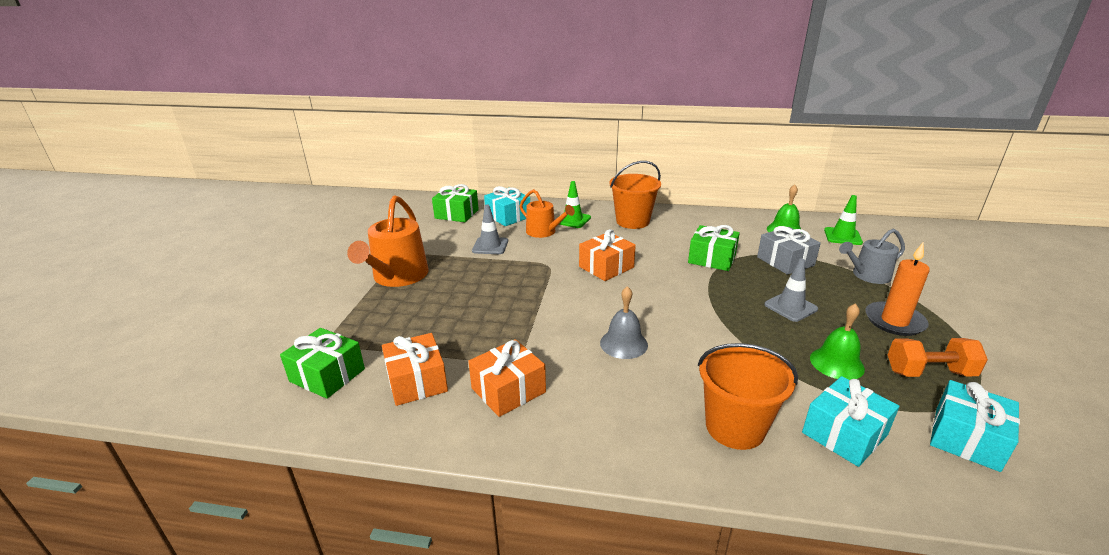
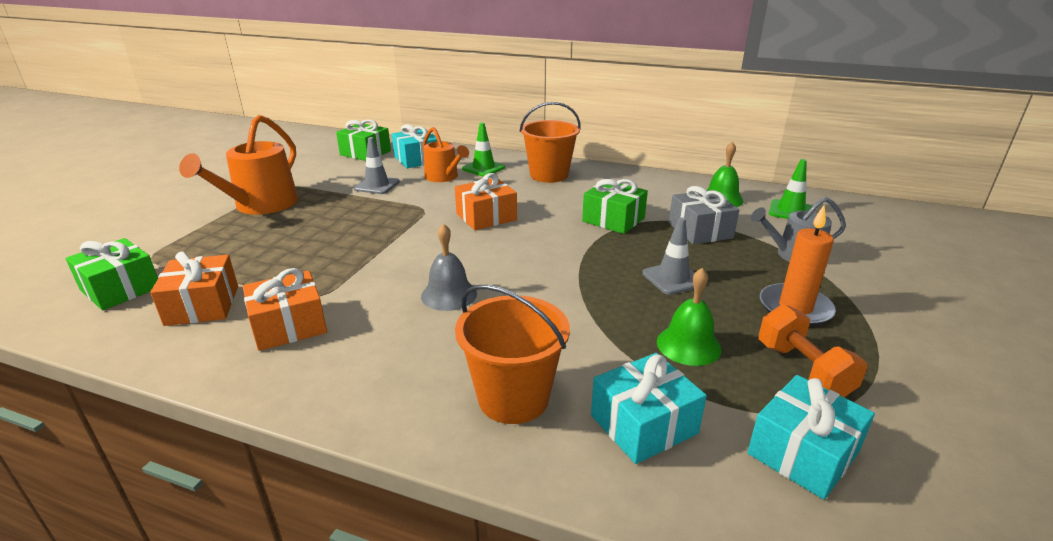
camera: 10 degrees right, 0 degrees up
orange dumbbell [888,338,988,377] -> orange dumbbell turned 60 degrees clockwise [759,304,867,397]

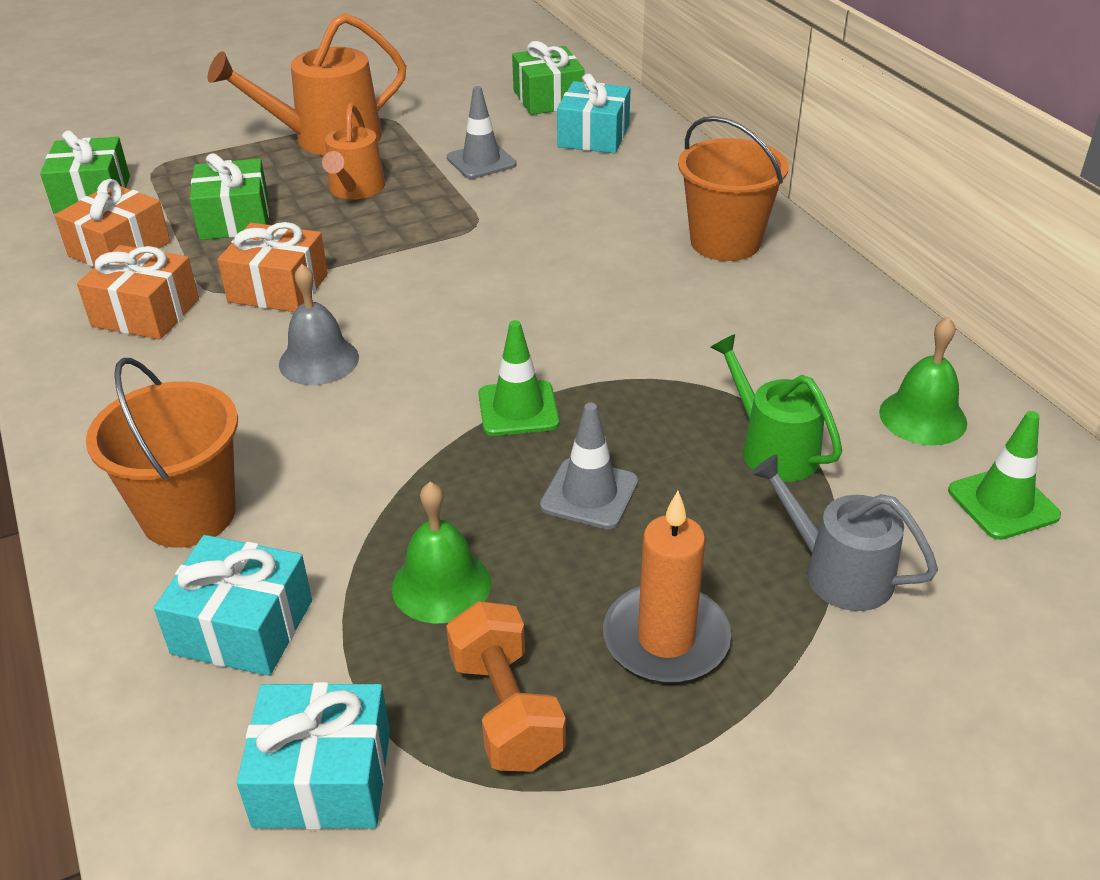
camera: 45 degrees right, 10 degrees up
orange watering can [423,127,469,182] -> orange watering can moved to [322,103,385,199]
orange gift [455,173,517,230] -> orange gift moved to [217,222,328,312]
green traffic cone [462,122,505,177] -> green traffic cone moved to [478,320,559,436]
green gift [582,179,648,234] -> green gift moved to [190,153,269,240]
grey gift [669,186,740,244] -> green watering can [710,334,842,482]
orange dumbbell [759,304,867,397] -> orange dumbbell turned 45 degrees counterclockwise [446,601,566,772]

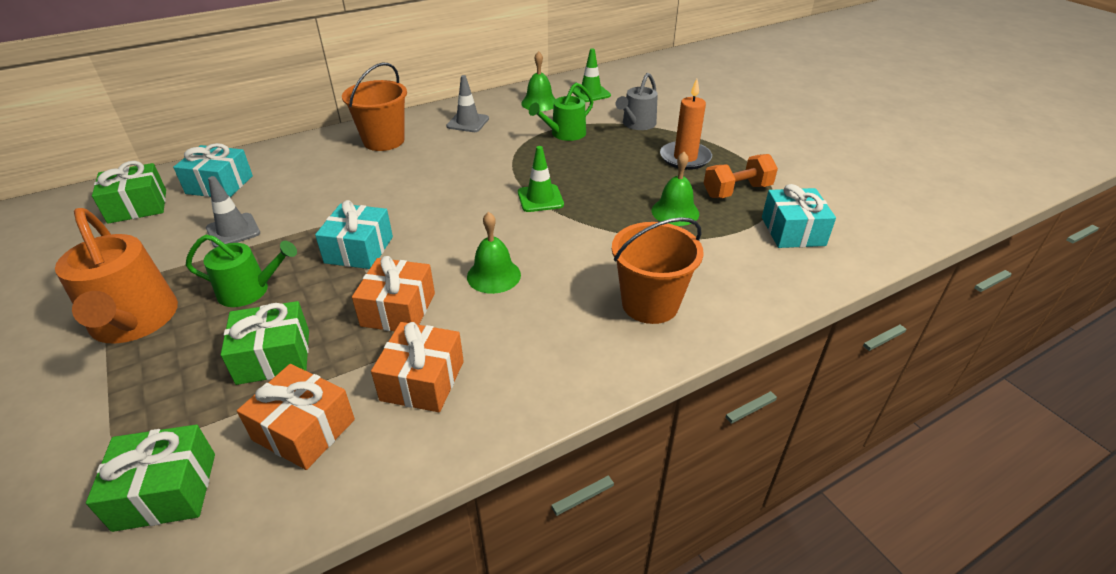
camera: 95 degrees left, 0 degrees up
turquoise gift [154,535,312,676] -> turquoise gift moved to [315,200,393,269]
grey bell [279,264,359,385] -> green bell [467,212,521,294]
orange watering can [322,103,385,199] -> green watering can [186,235,297,307]
grey traffic cone [540,403,638,529] -> grey traffic cone moved to [446,75,489,132]

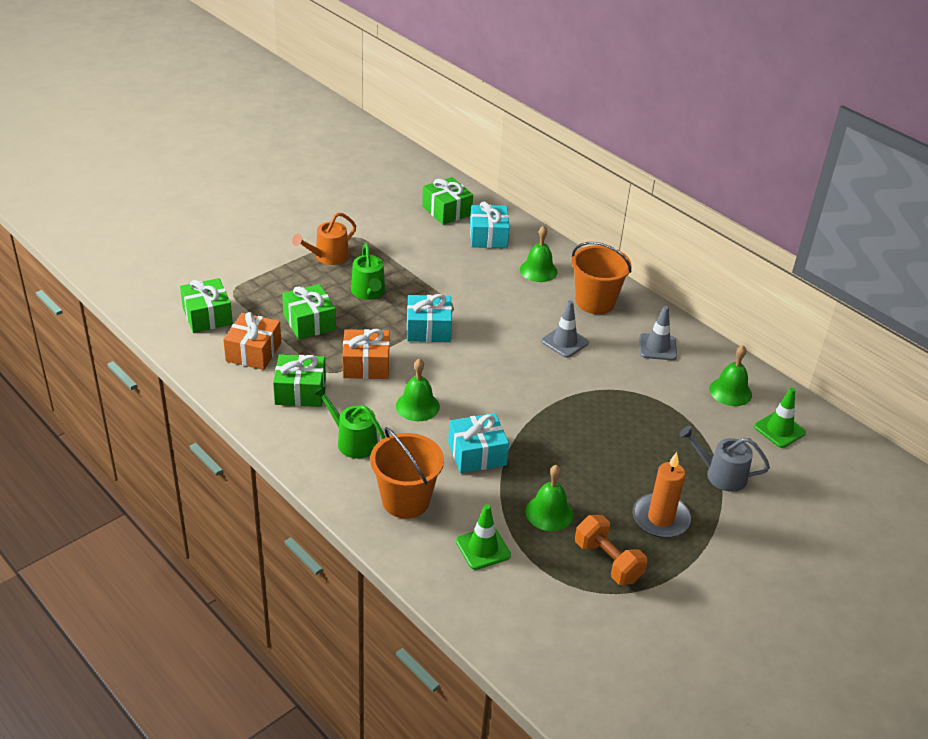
camera: 75 degrees right, 0 degrees up
orange watering can [55,208,178,343] -> orange watering can [292,212,356,265], size x0.63
grey traffic cone [206,176,260,248] -> grey traffic cone moved to [541,300,589,358]
orange gift [371,322,464,412] -> green gift [273,354,326,407]
green traffic cone [518,146,564,212] -> green traffic cone moved to [456,504,511,570]
green watering can [529,82,593,141] -> green watering can moved to [314,386,386,458]
turquoise gift [762,184,836,248] -> turquoise gift moved to [448,413,509,473]
none -> green bell [520,226,558,282]

